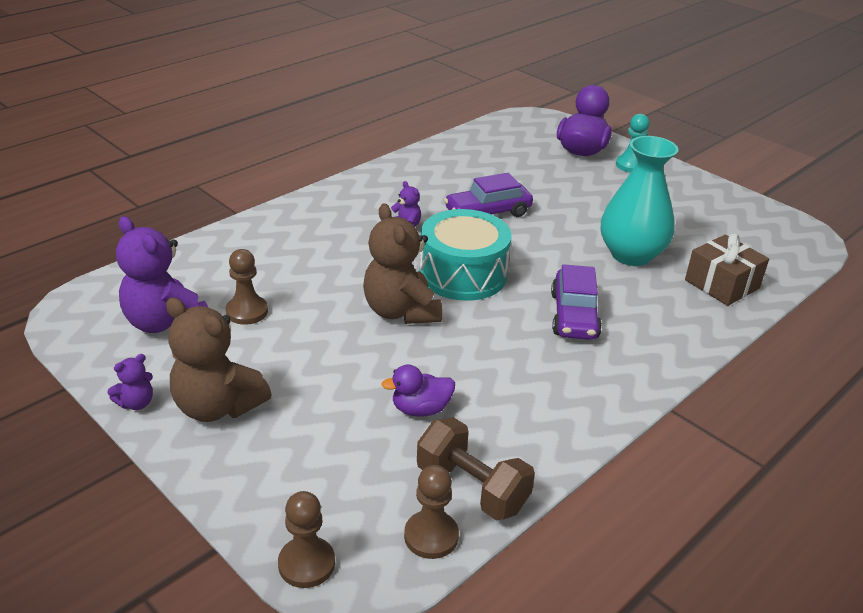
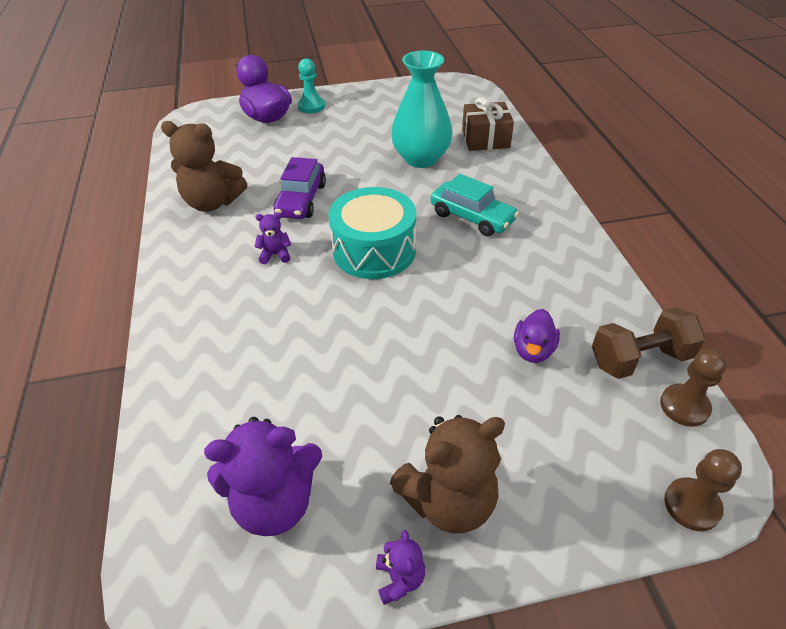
camera: 55 degrees left, 10 degrees up
brown pawn [226,249,268,325] -> none
brown teddy bear [363,203,442,324] -> brown teddy bear moved to [161,121,247,212]
purple car [551,264,602,340] -> turquoise car [431,174,519,236]

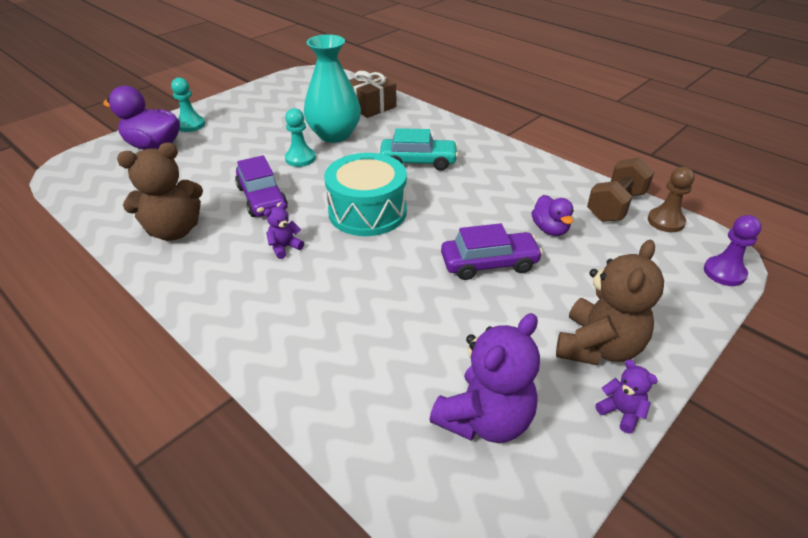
camera: 35 degrees left, 5 degrees down
brown pawn [664,449,742,531] -> purple pawn [704,215,762,286]
none -> turquoise pawn [285,108,316,167]
none -> purple car [441,223,543,280]

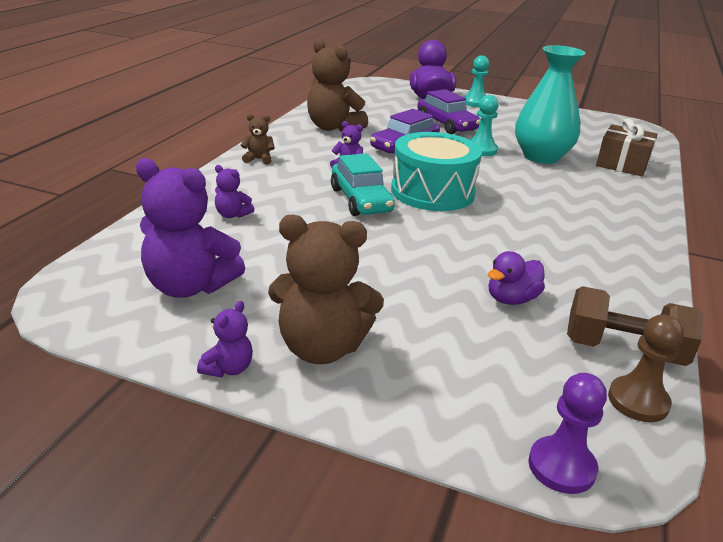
camera: 65 degrees right, 10 degrees down
turquoise car [380,128,458,171] -> turquoise car moved to [331,153,395,216]
purple car [441,223,543,280] -> purple car moved to [417,89,481,134]
none -> purple teddy bear [215,165,254,218]
none -> brown teddy bear [241,114,275,165]

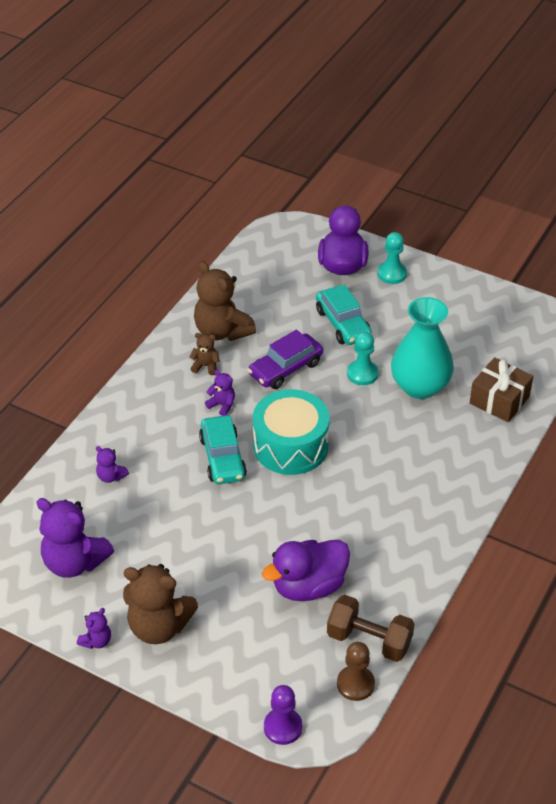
camera: 10 degrees right, 15 degrees up
brown teddy bear [241,114,275,165] -> brown teddy bear moved to [189,333,220,375]
purple car [417,89,481,134] -> turquoise car [316,284,372,345]
purple duck [488,251,545,305] -> purple duck [262,540,350,601], size x1.69

